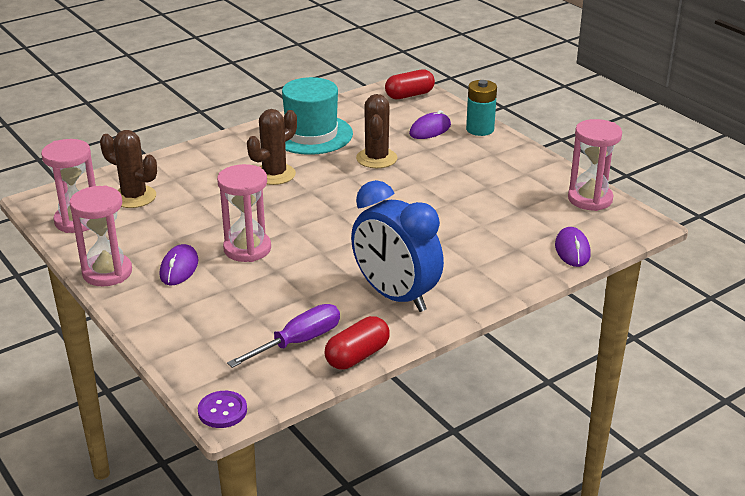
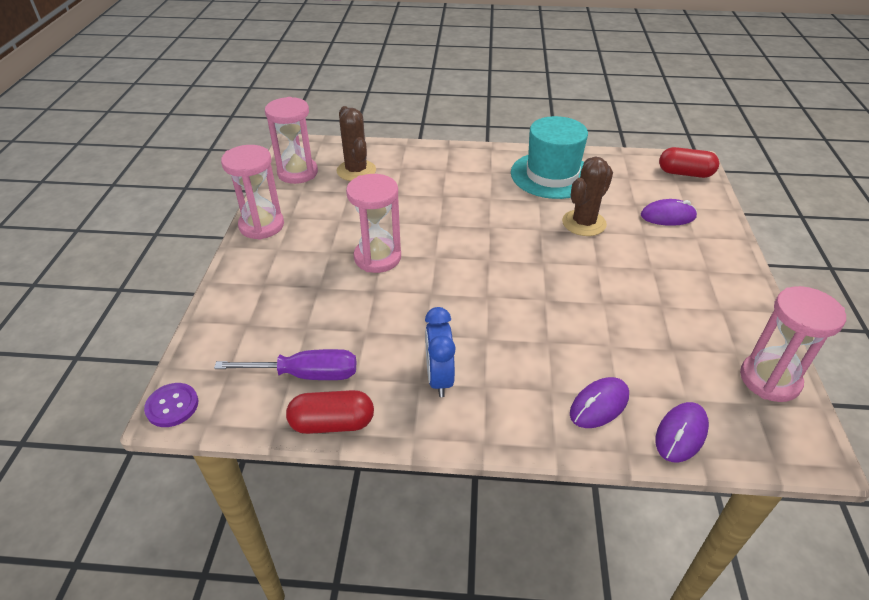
camera: 40 degrees right, 10 degrees up
purple mouse [160,244,198,285] -> purple mouse moved to [570,377,629,428]
brown cactus [247,109,297,185] -> none
blue clock [351,180,444,312] -> blue clock [425,307,456,397], size x0.57
turquoise battery [466,80,497,136] -> none

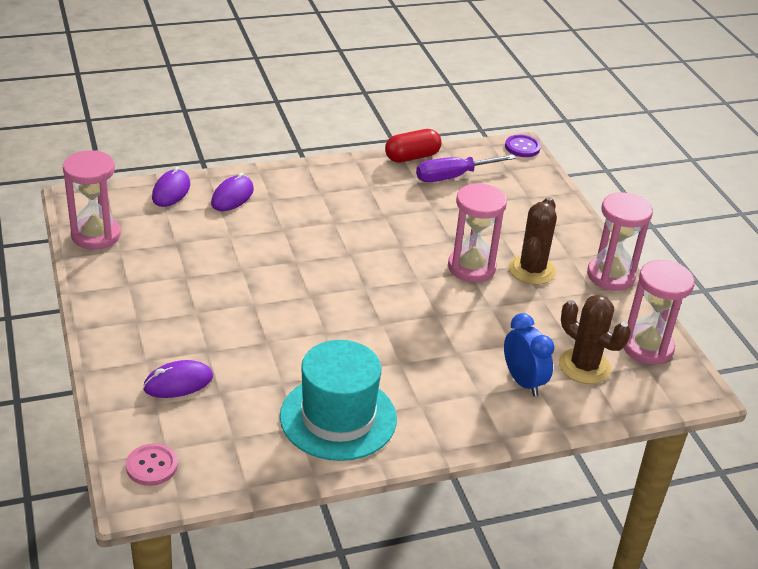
camera: 155 degrees right, 5 degrees down
blue clock [425,307,456,397] -> blue clock moved to [504,313,555,396]
brown cactus [562,157,613,236] -> brown cactus moved to [509,197,557,285]
red capsule [659,147,719,178] -> pink button [126,443,178,486]

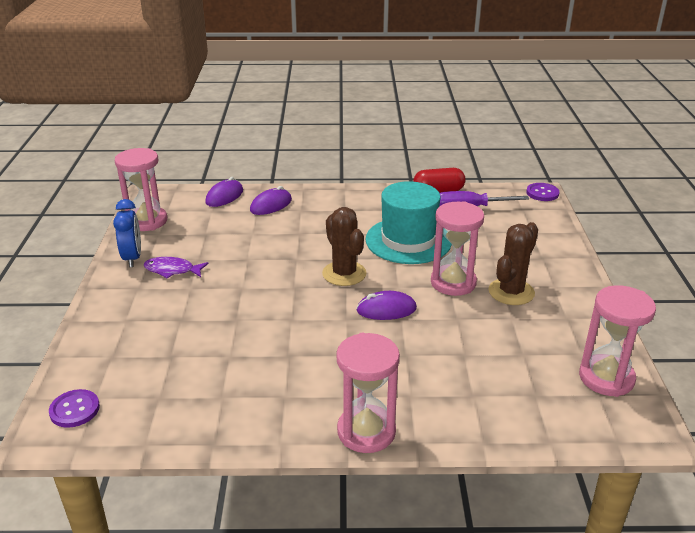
camera: 20 degrees right, 5 degrees down
pink button [126,443,178,486] -> purple button [49,389,100,428]
purple mouse [143,360,213,398] -> purple mouse moved to [356,291,417,320]
turquoise hat [280,340,397,461] -> turquoise hat moved to [366,181,452,264]
blue clock [504,313,555,396] -> blue clock moved to [113,199,141,267]
brown cactus [559,295,631,384] -> brown cactus moved to [322,207,366,286]
pink hourglass [587,192,653,291] -> pink hourglass moved to [337,333,400,453]
none -> purple fish [144,257,209,279]

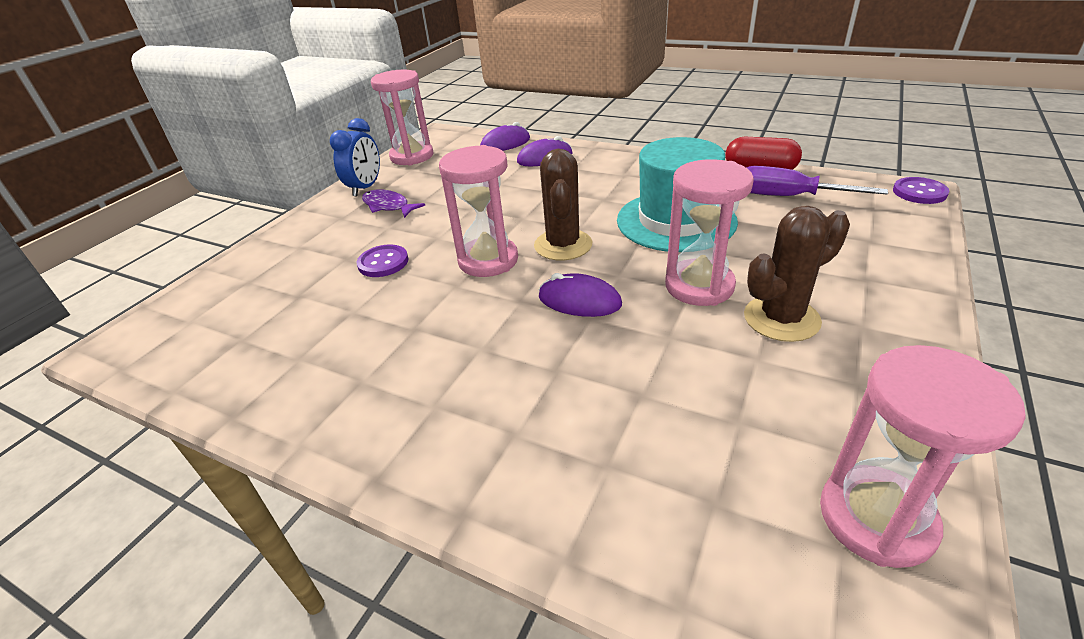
camera: 30 degrees right, 5 degrees up
purple button [49,389,100,428] -> purple button moved to [356,245,408,277]
pink hourglass [337,333,400,453] -> pink hourglass moved to [439,145,518,277]

